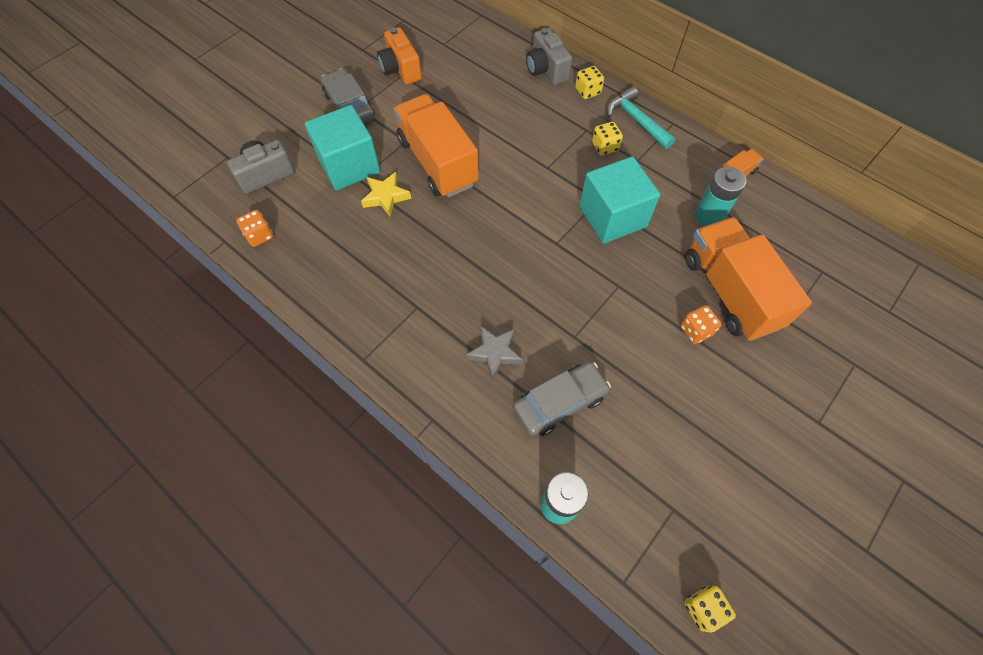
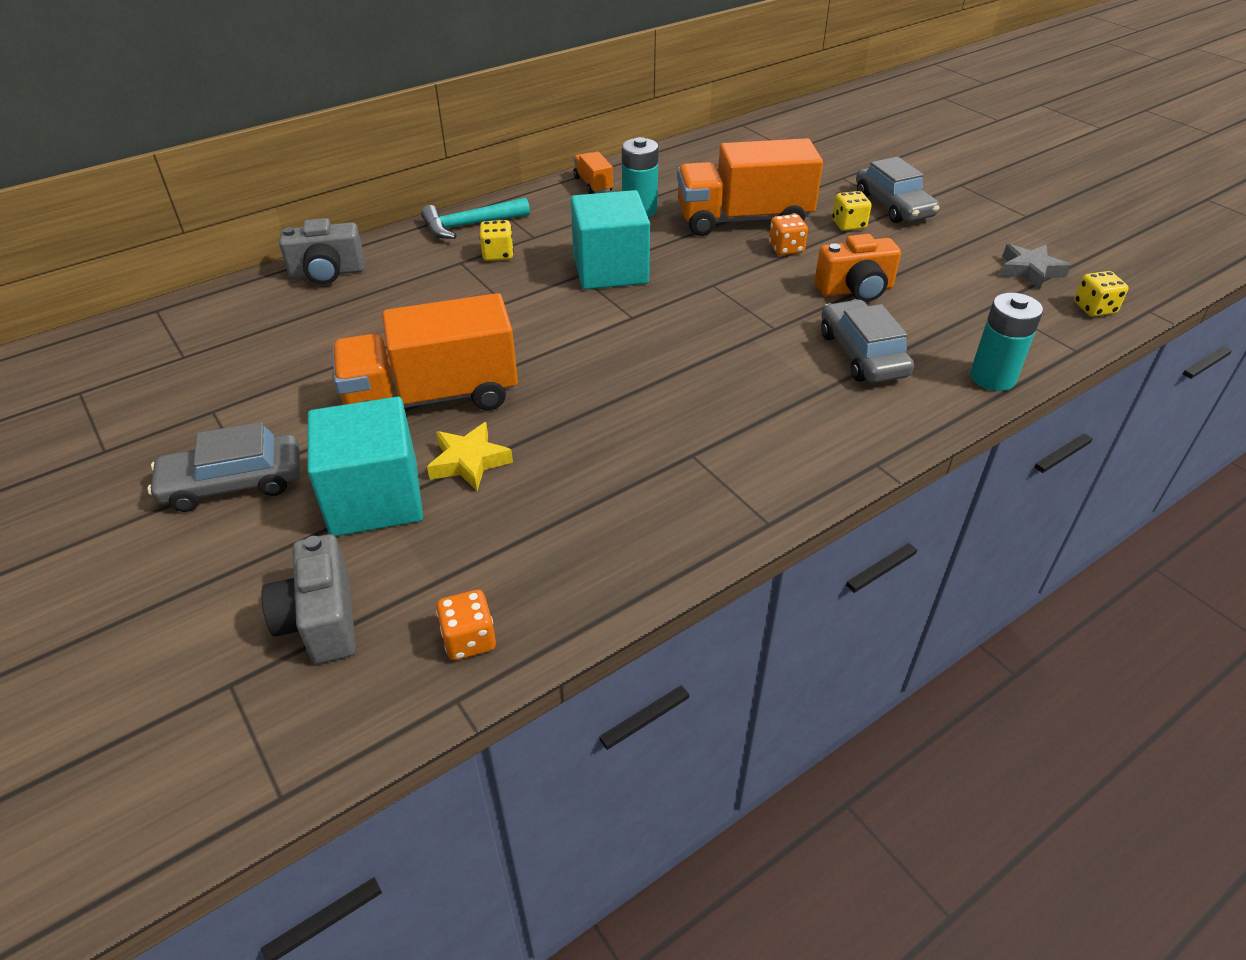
camera: 75 degrees left, 20 degrees down
orange camera [377,27,422,84] -> orange camera moved to [815,234,901,302]
grey star [466,325,523,381] -> grey star moved to [1000,244,1071,290]
yellow dice [575,66,604,99] -> yellow dice moved to [832,191,871,231]
none -> grey car [856,157,940,223]

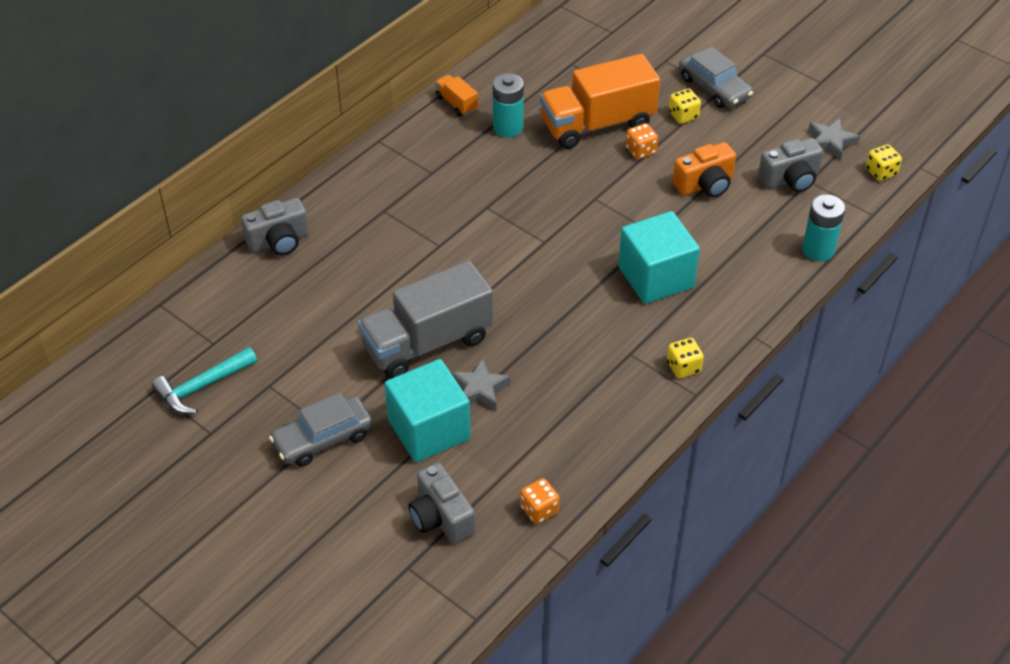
camera: 15 degrees left, 5 degrees up
orange truck [332,293,518,410] -> grey truck [358,260,493,379]
turquoise hammer [421,197,530,239] -> turquoise hammer moved to [152,347,257,414]
yellow star [427,422,513,491] -> grey star [451,358,510,410]
yellow dice [479,220,514,261] -> yellow dice moved to [667,338,704,378]
turquoise cube [571,190,650,290] -> turquoise cube moved to [618,211,700,304]
grey car [821,299,914,383] -> none
none -> grey camera [758,138,823,192]

